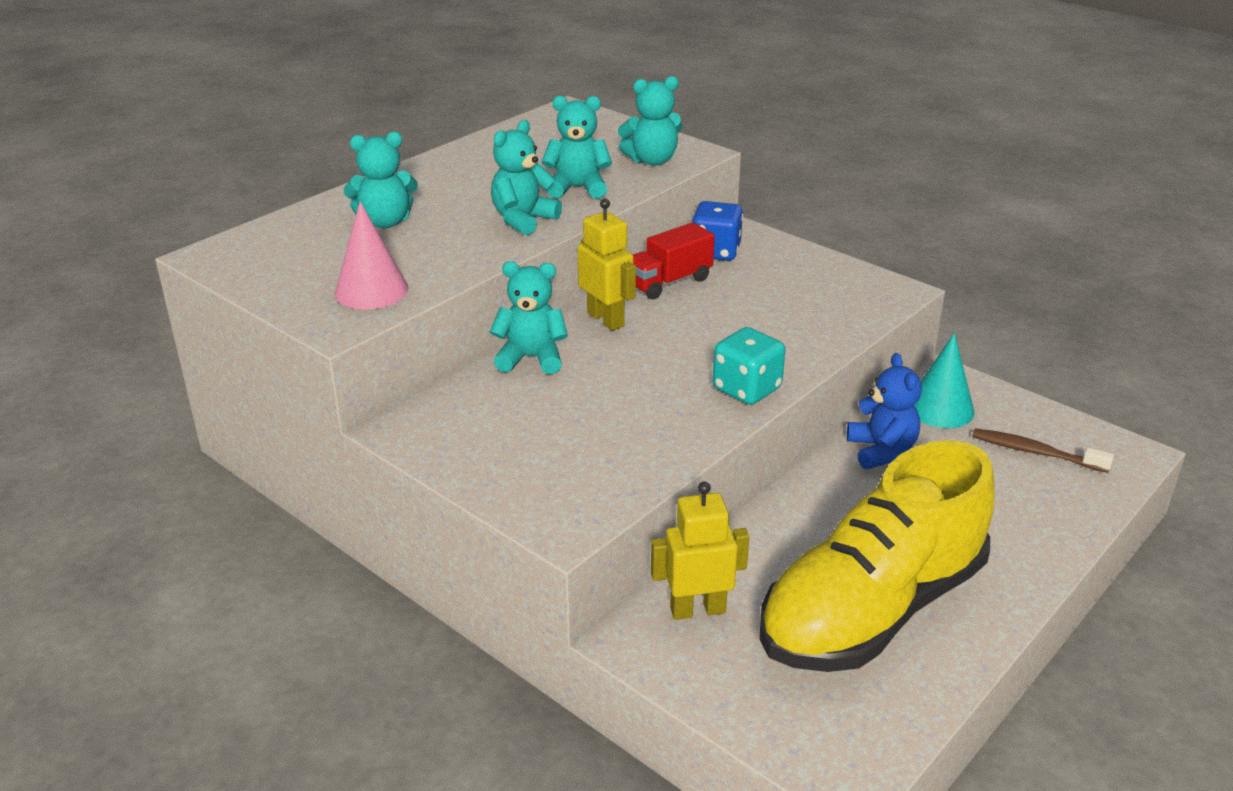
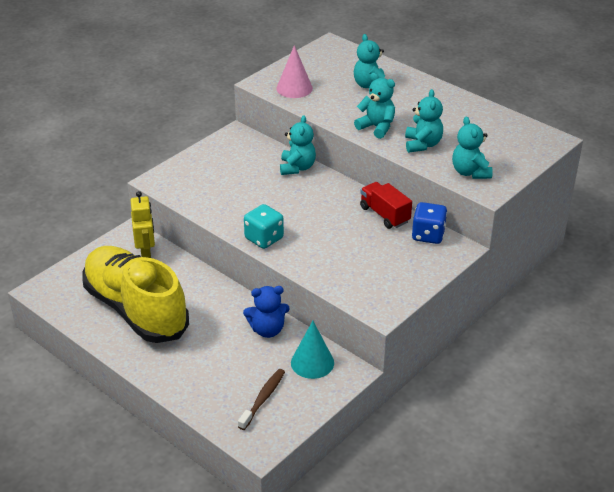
camera: 90 degrees right, 5 degrees up
yellow robot [578,199,636,331] -> none

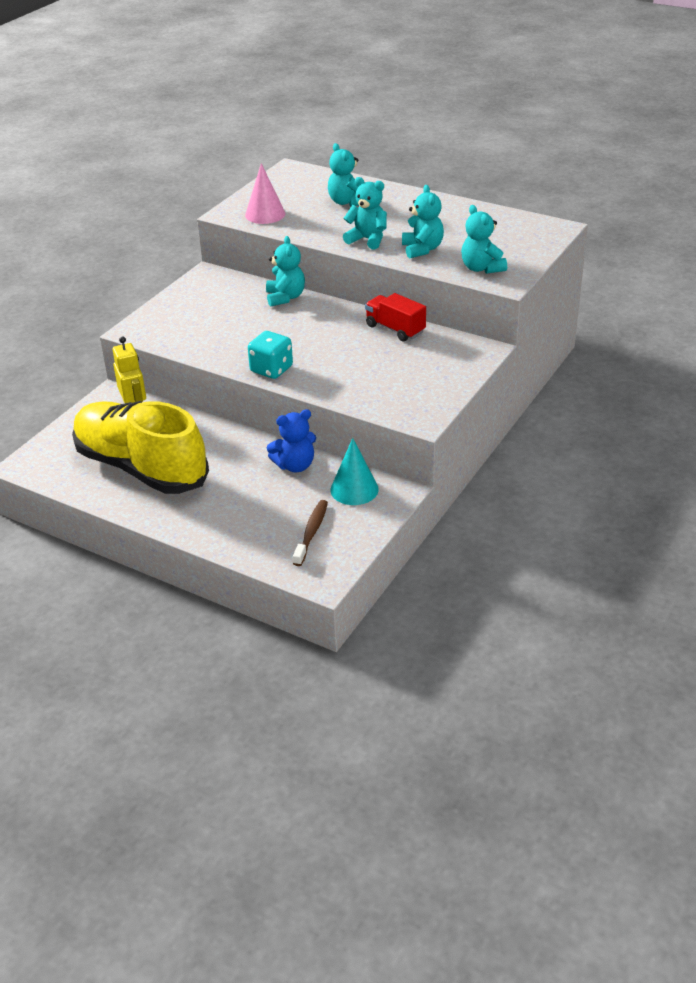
camera: 10 degrees left, 0 degrees up
blue dice [412,202,447,244] -> none

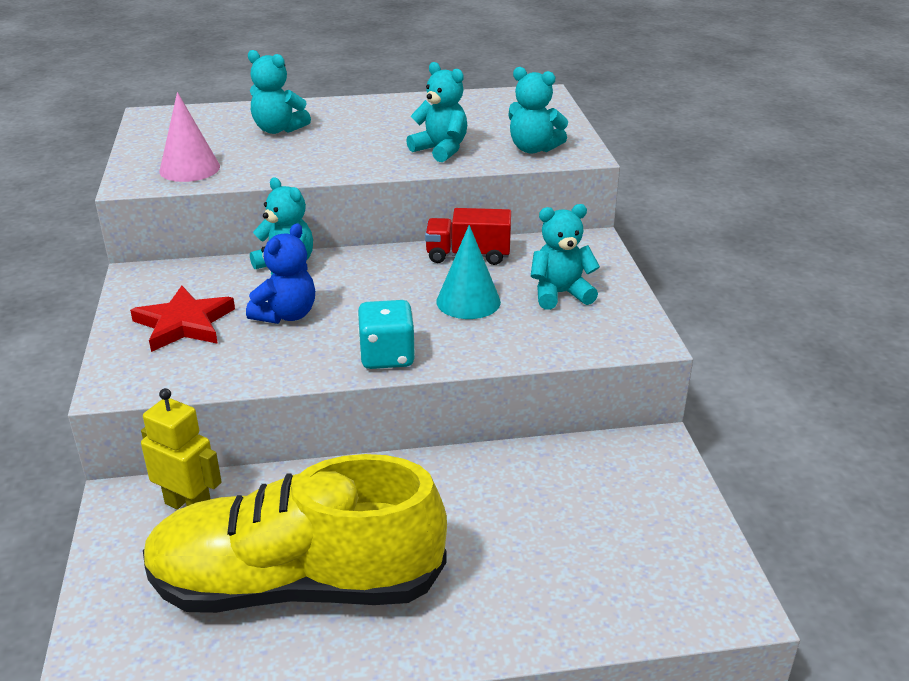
camera: 40 degrees left, 5 degrees down
blue teddy bear [267,409,316,472] -> blue teddy bear moved to [246,223,315,324]
brown toothbrush [293,500,328,566] -> none
turquoise cone [330,438,379,505] -> turquoise cone moved to [436,225,501,319]
turquoise teddy bear [343,177,387,249] -> turquoise teddy bear moved to [531,204,600,310]
none -> red star [130,286,235,352]

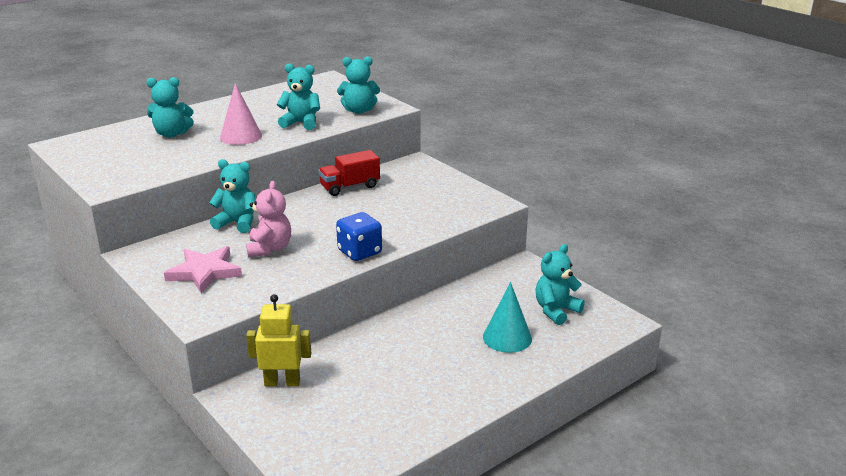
camera: 30 degrees left, 5 degrees down
red star [130,286,235,352] -> pink star [164,246,242,293]
yellow shoe [143,454,447,613] -> none
pink cone [160,92,220,182] -> pink cone moved to [220,83,262,145]
blue teddy bear [246,223,315,324] -> pink teddy bear [246,181,291,257]
turquoise dice [357,300,415,369] -> blue dice [336,212,382,261]
turquoise cone [436,225,501,319] -> turquoise cone moved to [483,282,532,353]
turquoise teddy bear [531,204,600,310] -> turquoise teddy bear moved to [536,244,585,325]

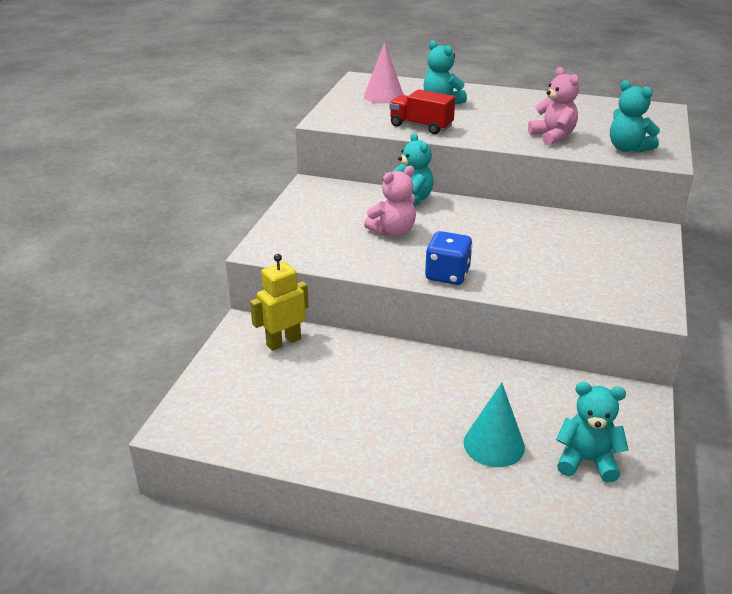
camera: 55 degrees right, 5 degrees up
pink star [164,246,242,293] -> none
pink cone [220,83,262,145] -> pink cone moved to [364,42,404,104]
yellow robot [246,294,311,387] -> yellow robot turned 90 degrees counterclockwise [250,254,309,351]
turquoise teddy bear [277,63,320,130] -> pink teddy bear [528,67,579,146]
red truck [318,150,380,196] -> red truck moved to [389,89,455,134]

